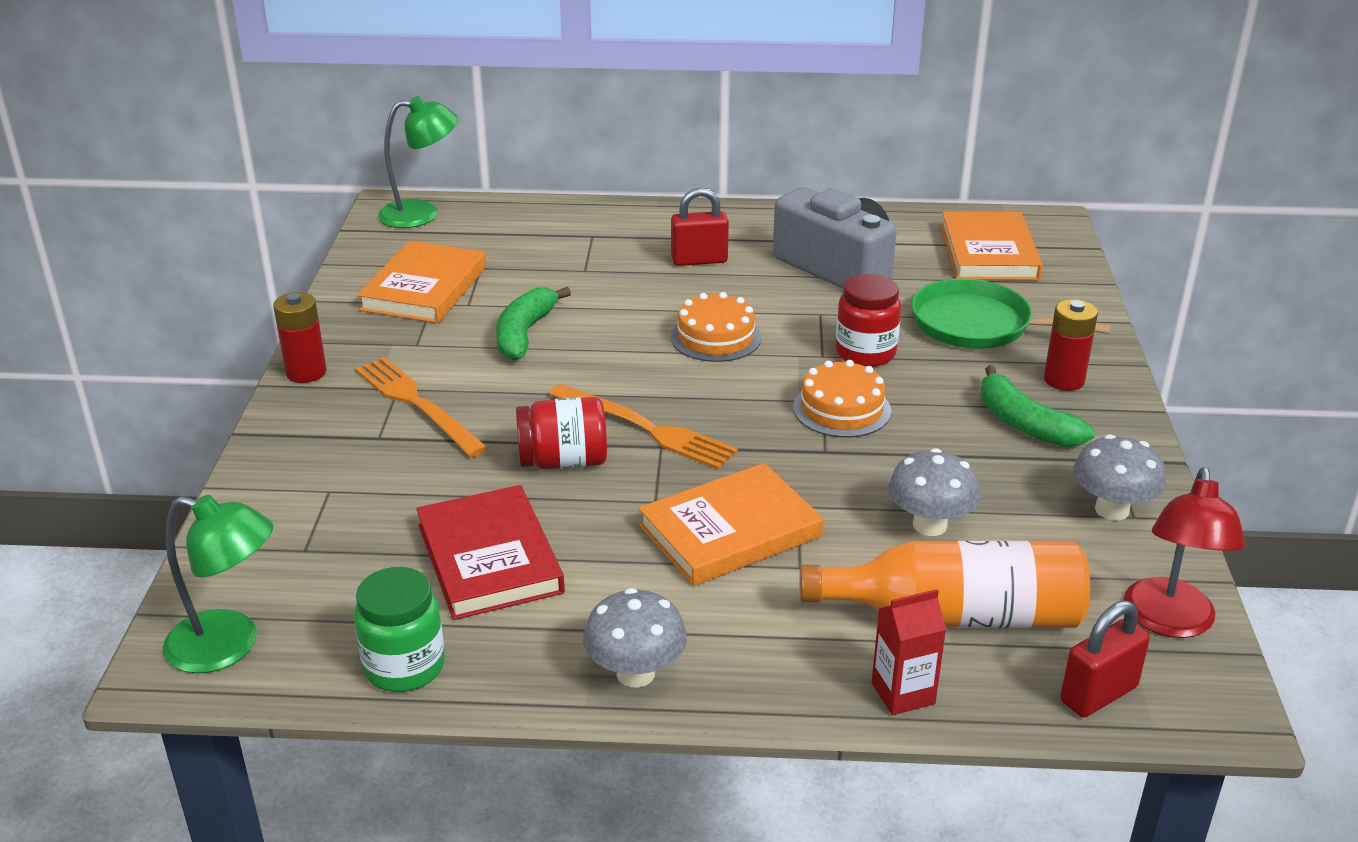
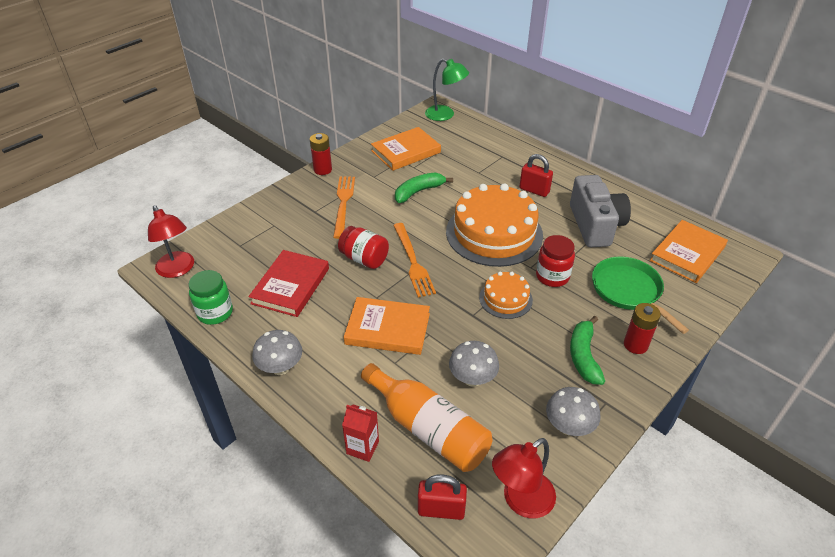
camera: 40 degrees right, 10 degrees up
green lamp [163,495,273,673] -> red lamp [148,205,194,278]
orange cake [671,292,761,362] -> orange cake [446,183,543,267], size x2.01

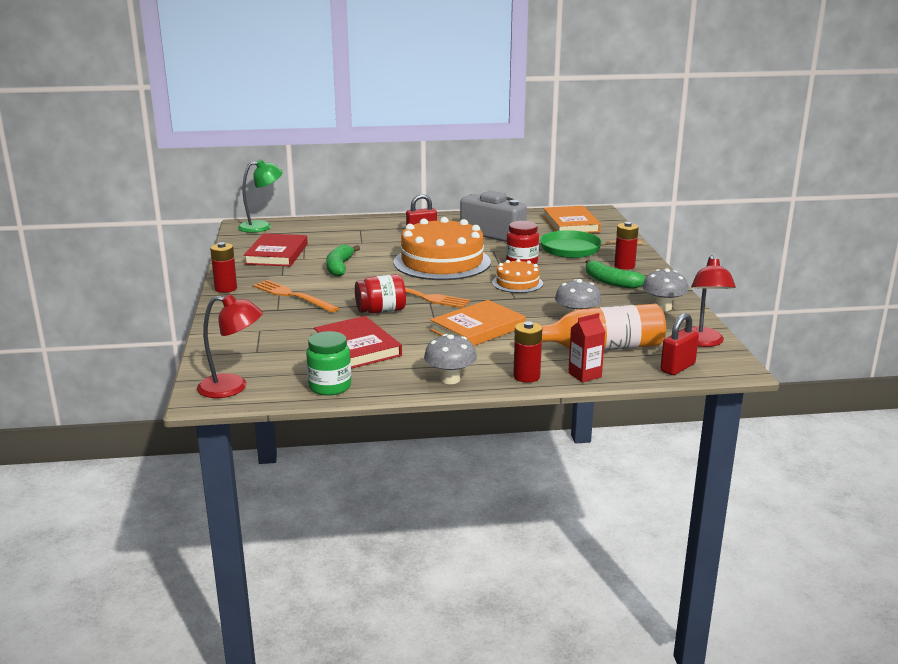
camera: 50 degrees left, 20 degrees down
orange book [371,127,441,171] -> red book [244,234,308,266]
none -> red battery [513,321,542,383]

